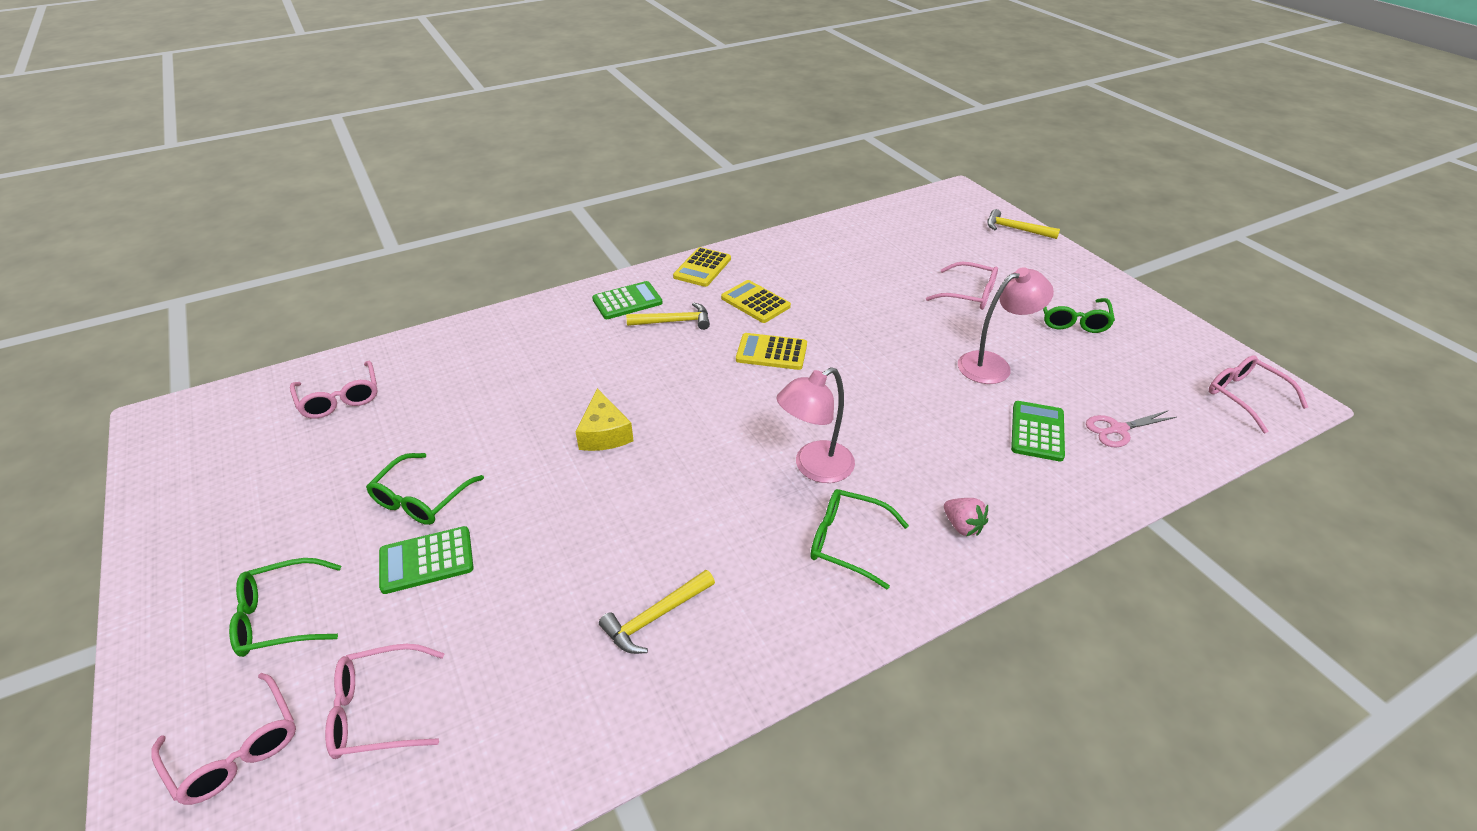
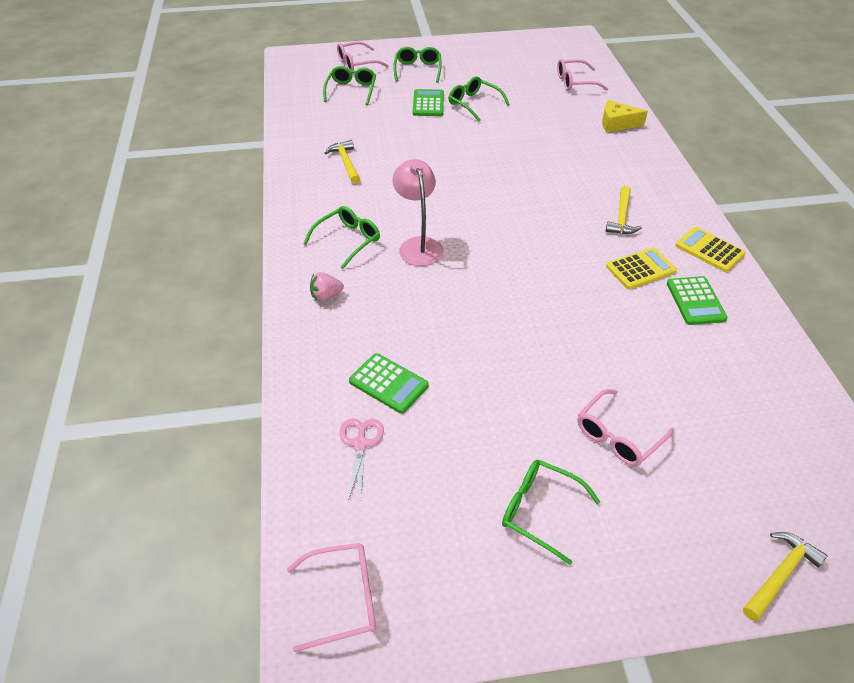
camera: 110 degrees right, 5 degrees up
pink glasses [325,644,445,759] -> green glasses [323,66,376,105]
yellow cheese [575,388,634,451] -> yellow cheese moved to [602,100,648,132]
green calculator [592,281,662,319] -> green calculator moved to [667,276,728,325]
yellow calculator [736,333,807,370] -> none
pink lamp [958,267,1054,384] -> none

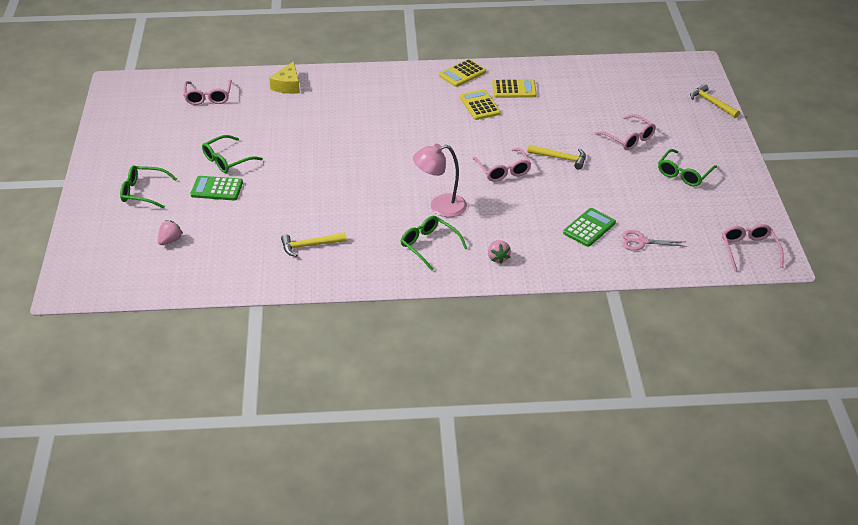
camera: 85 degrees left, 5 degrees down
green glasses [323,66,376,105] -> pink strawberry [158,220,183,245]
pink glasses [337,41,389,71] -> pink glasses moved to [472,148,531,182]
yellow hammer [606,186,642,234] -> yellow hammer moved to [527,145,586,170]
green calculator [667,276,728,325] -> yellow calculator [492,79,537,98]

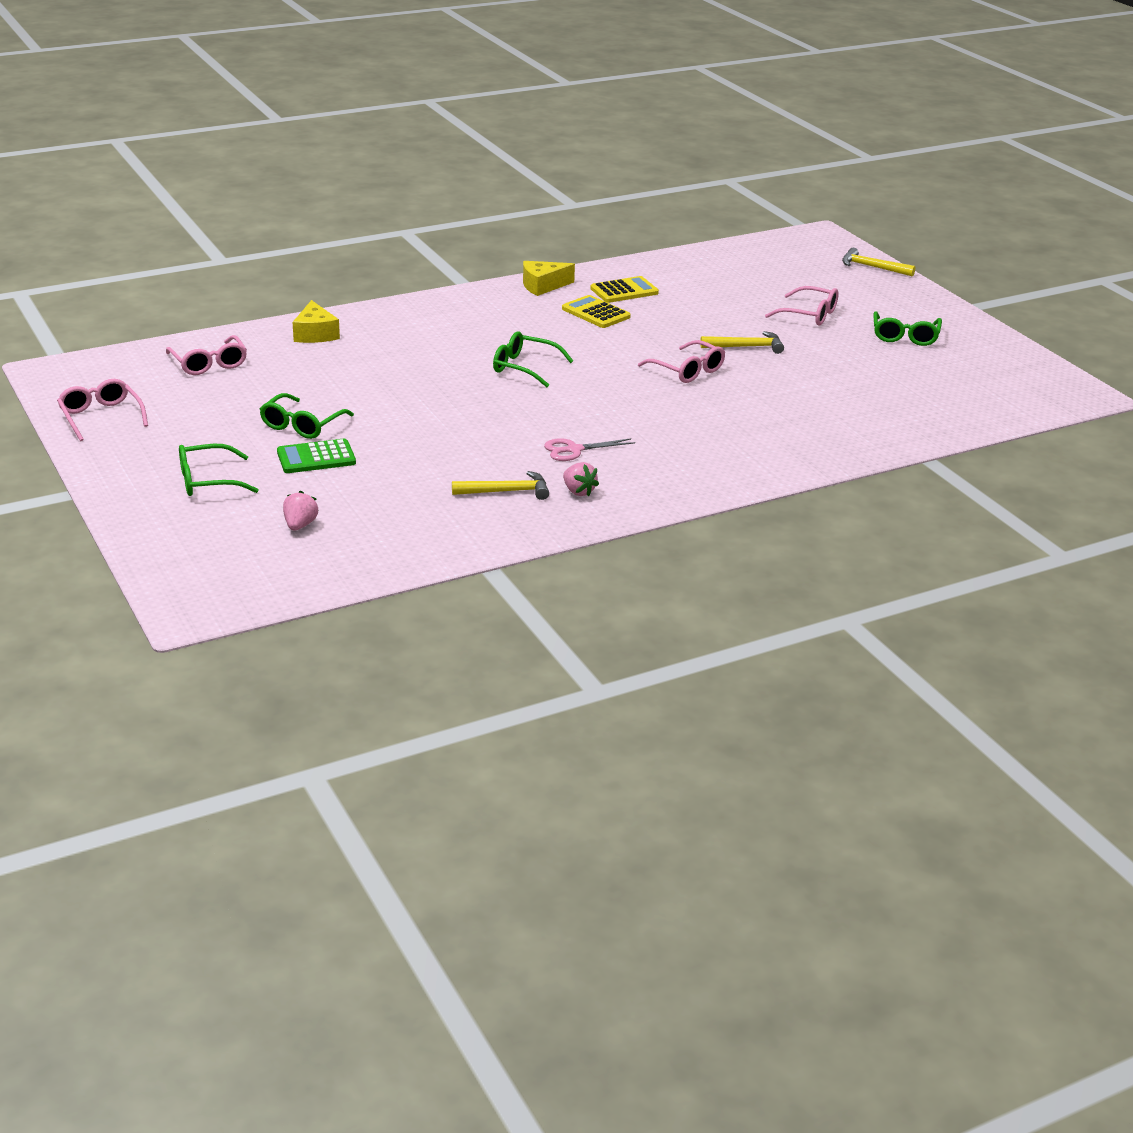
camera: 25 degrees left, 10 degrees down
yellow hammer [281,232,347,257] -> yellow hammer turned 150 degrees counterclockwise [452,471,549,500]
green glasses [401,216,467,271] -> green glasses moved to [493,332,573,387]
pink lamp [413,144,467,217] -> none
yellow calculator [439,59,486,87] -> yellow cheese [523,261,575,296]
pink strawberry [488,240,511,264] -> pink strawberry moved to [563,462,599,497]
green calculator [563,208,616,247] -> none
pink scissors [622,230,686,251] -> pink scissors moved to [544,438,635,461]
pink glasses [722,224,784,271] -> pink glasses moved to [57,379,148,441]

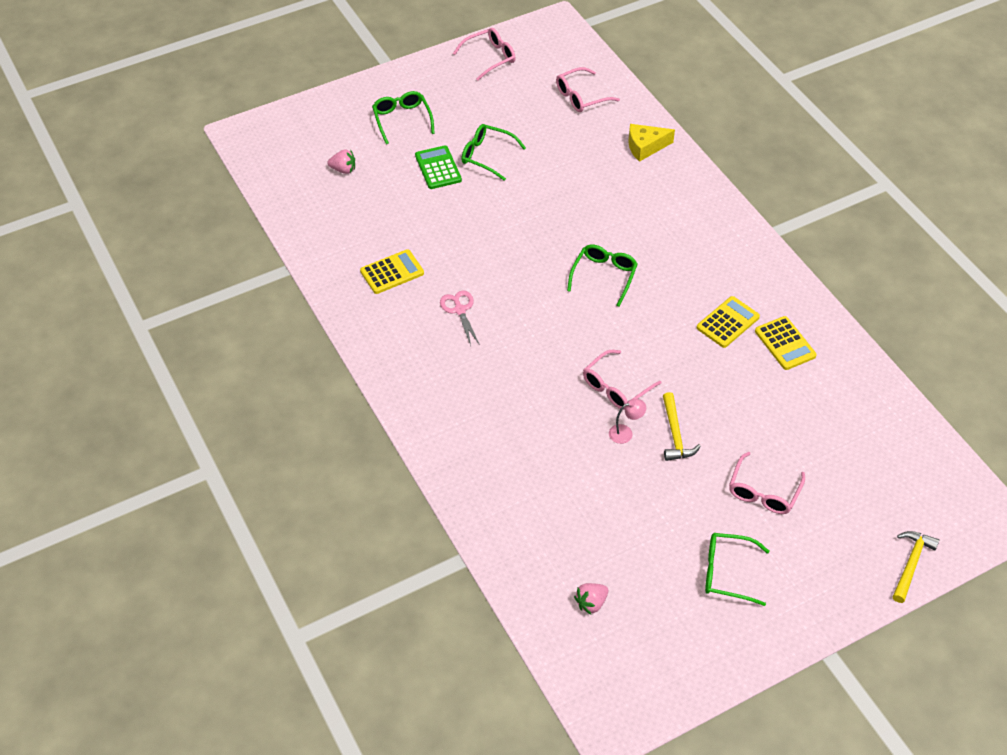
camera: 90 degrees right, 20 degrees up
yellow hammer [452,471,549,500] -> yellow calculator [360,249,424,294]
yellow cheese [523,261,575,296] -> none
pink strawberry [563,462,599,497] -> pink strawberry moved to [574,583,608,615]
none -> pink lamp [609,399,646,444]

